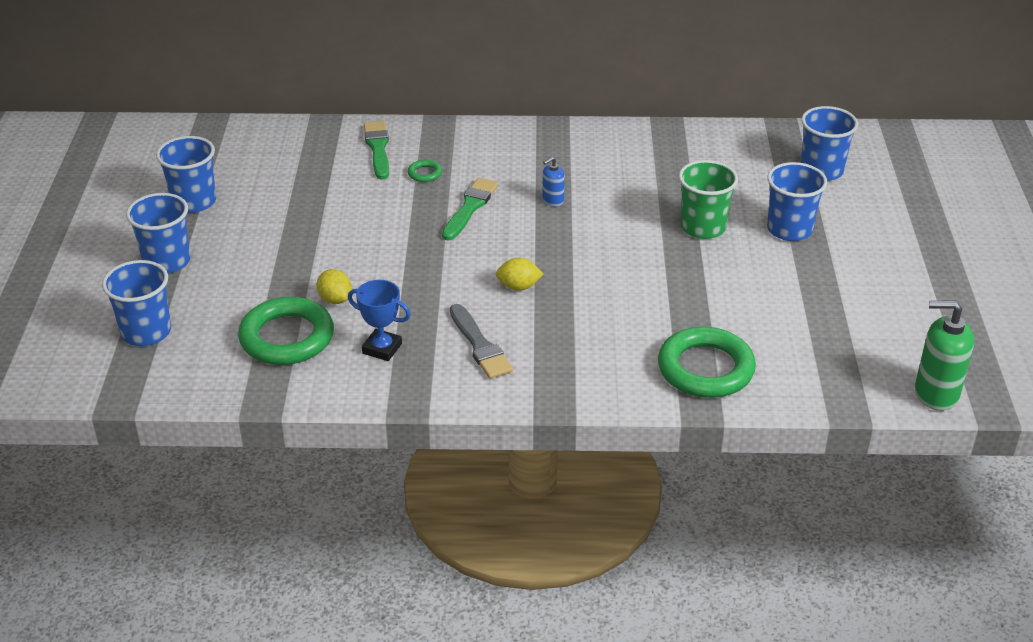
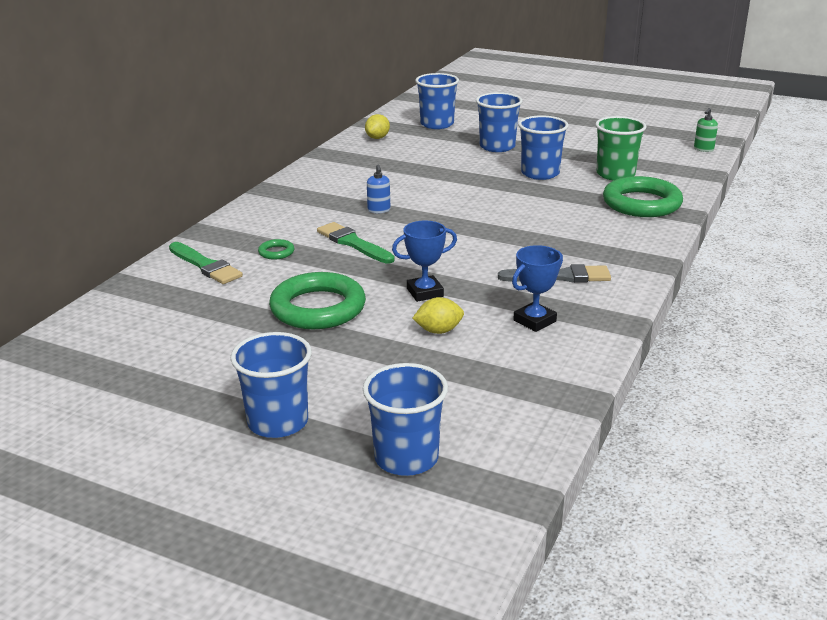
camera: 65 degrees left, 10 degrees down
blue cup [156,136,216,213] -> blue cup moved to [518,115,569,180]
green ring [238,297,334,365] -> green ring moved to [269,272,366,329]
green brush [364,121,389,180] -> green brush turned 150 degrees counterclockwise [169,242,243,284]
yellow lemon [496,258,543,291] -> yellow lemon moved to [365,114,390,139]
green cup [679,160,738,239] -> green cup moved to [595,116,646,181]
green soap dispenser [915,301,974,411] -> green soap dispenser [694,108,718,152], size x0.52
none -> blue trophy [392,221,457,302]

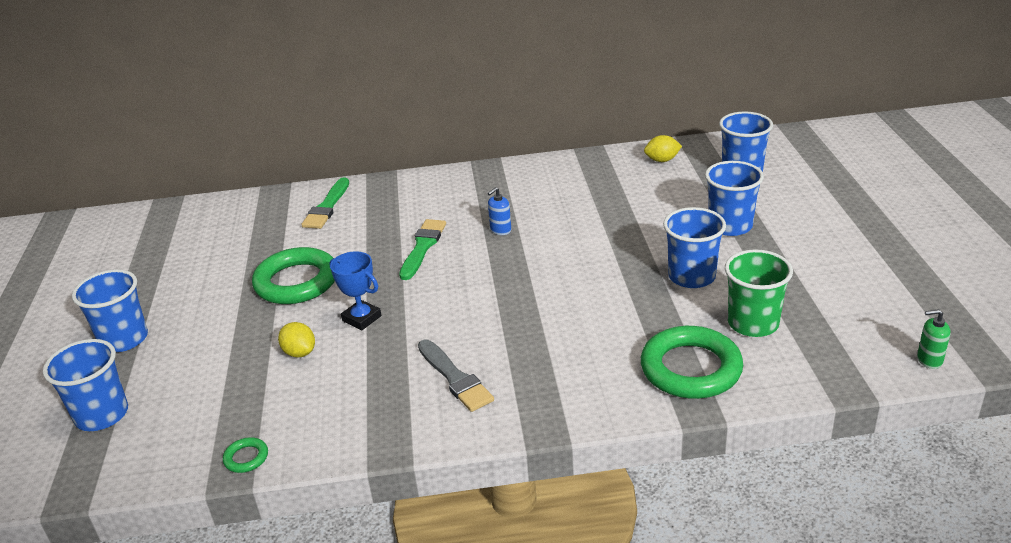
camera: 60 degrees right, 5 degrees up
green ring [258,239,294,260] -> green ring moved to [223,437,268,473]
blue trophy [512,245,563,332] -> none

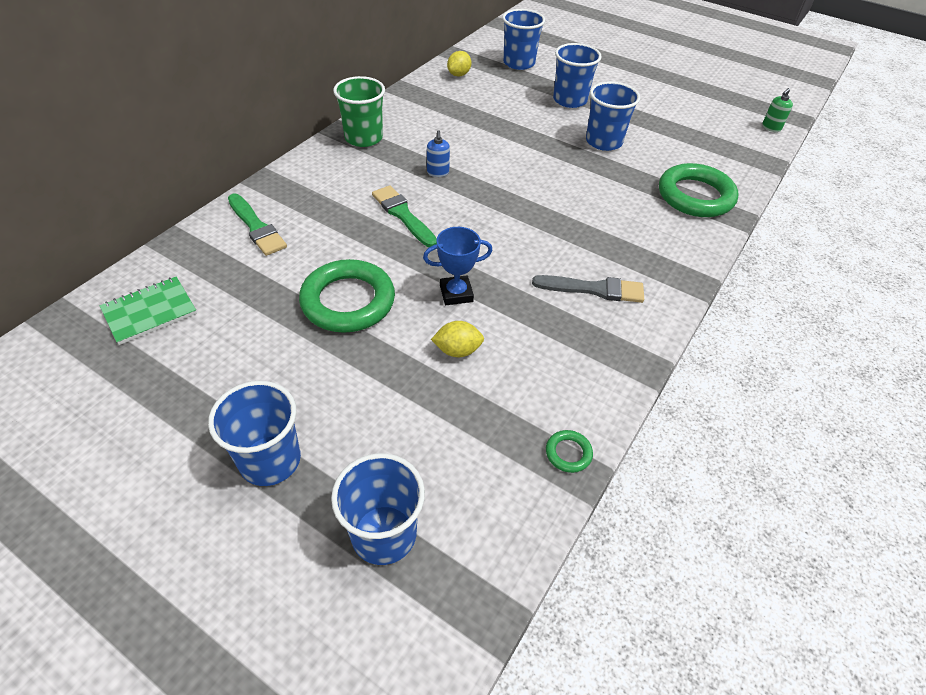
camera: 55 degrees left, 15 degrees up
green cup [725,250,793,337] -> green cup moved to [333,76,385,147]
none -> green notebook [100,277,197,345]

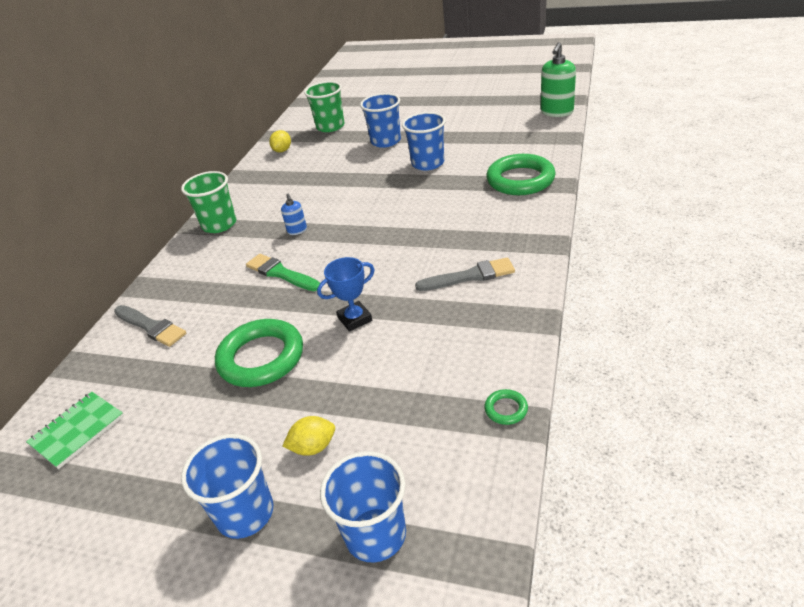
camera: 10 degrees left, 10 degrees down
green brush [228,193,287,256] -> grey brush [114,305,186,347]
yellow lemon [431,321,484,357] -> yellow lemon moved to [283,416,335,456]
blue cup [502,9,545,70] -> green cup [304,81,344,132]
green soap dispenser [762,88,793,132] -> green soap dispenser [541,42,576,117], size x1.91

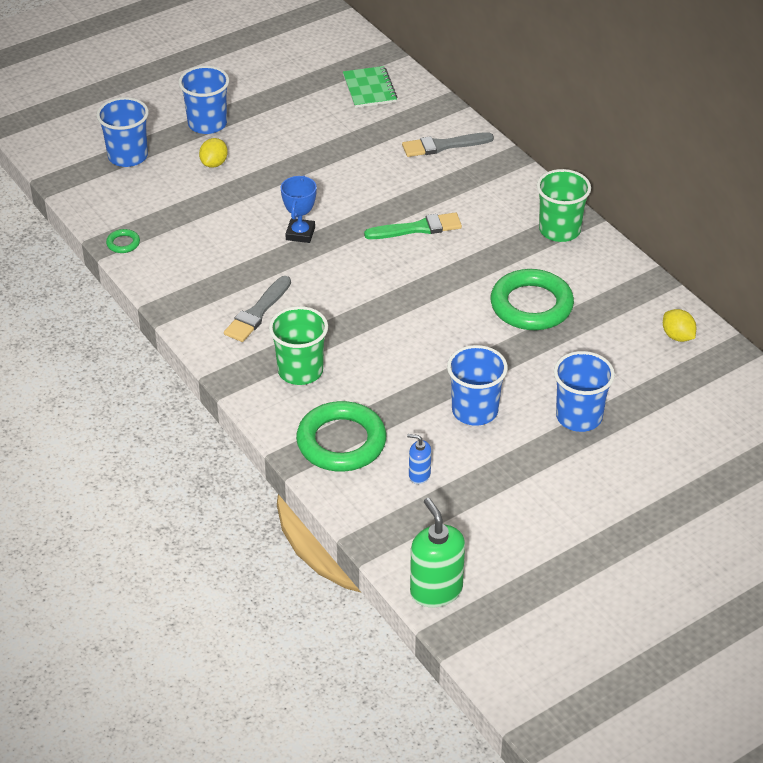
camera: 125 degrees right, 5 degrees up
green ring [215,319,303,387] -> green ring moved to [491,269,574,330]
blue soap dispenser [281,194,307,235] -> blue soap dispenser moved to [407,434,431,484]
green cup [304,81,344,132] -> green cup moved to [269,306,328,385]

